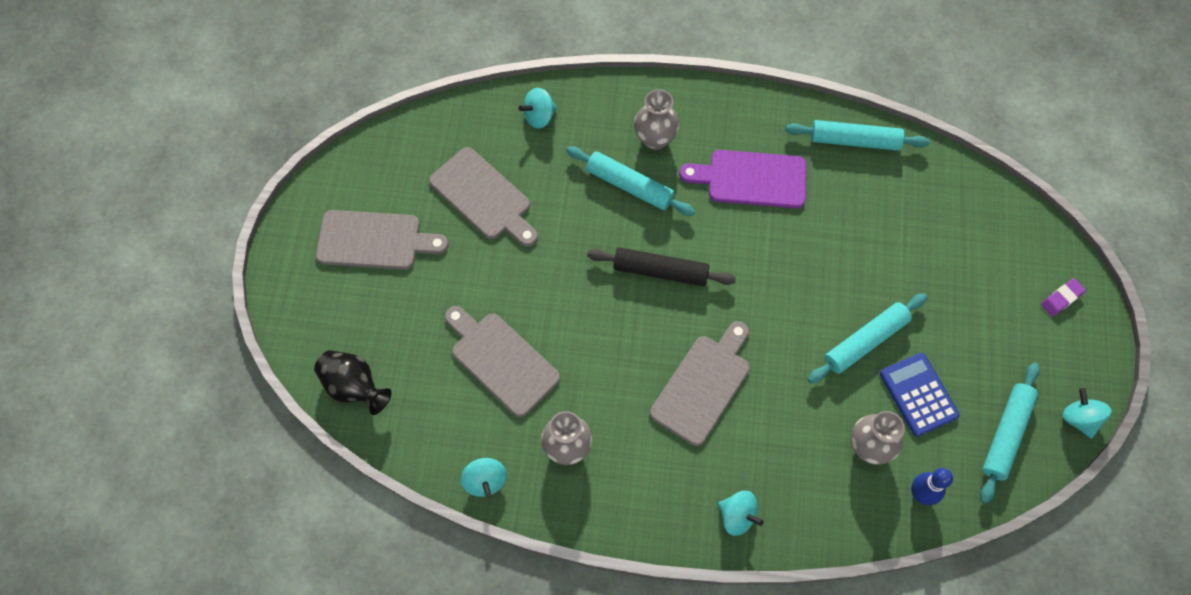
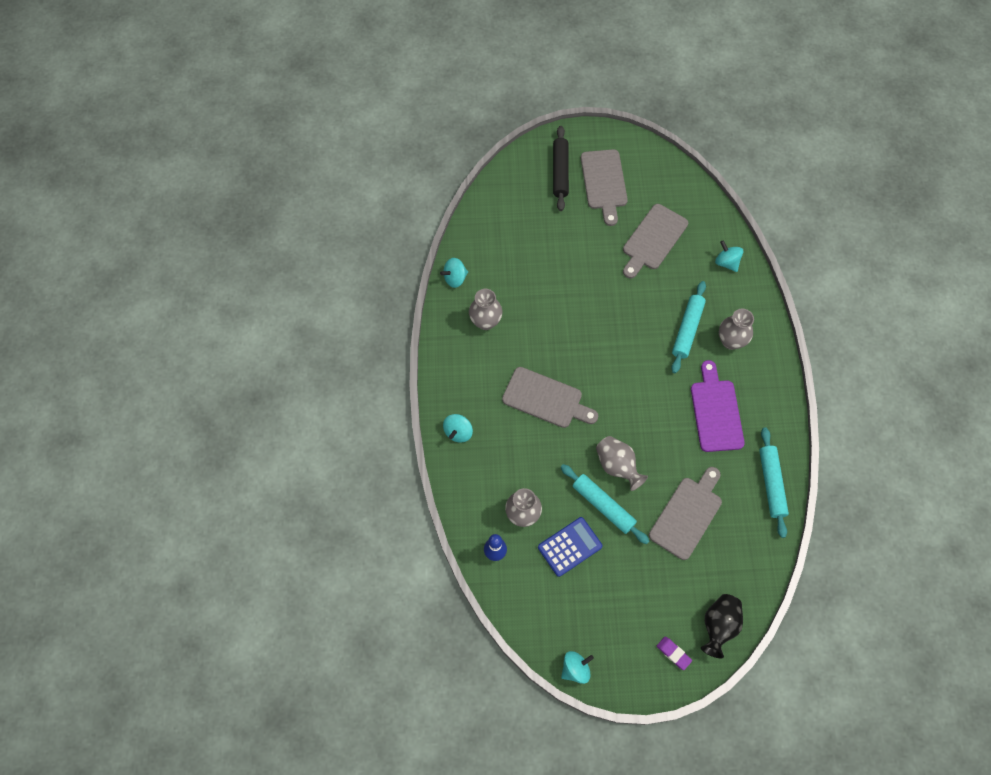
camera: 80 degrees right, 0 degrees up
black vase [314,350,392,415] -> black vase moved to [701,594,743,659]
grey cutting board [445,306,560,417] -> grey cutting board moved to [649,467,722,560]
black rolling pin [587,247,736,286] -> black rolling pin moved to [553,126,569,211]
turquoise rolling pin [980,363,1040,504] -> none
none -> grey vase [596,436,648,491]

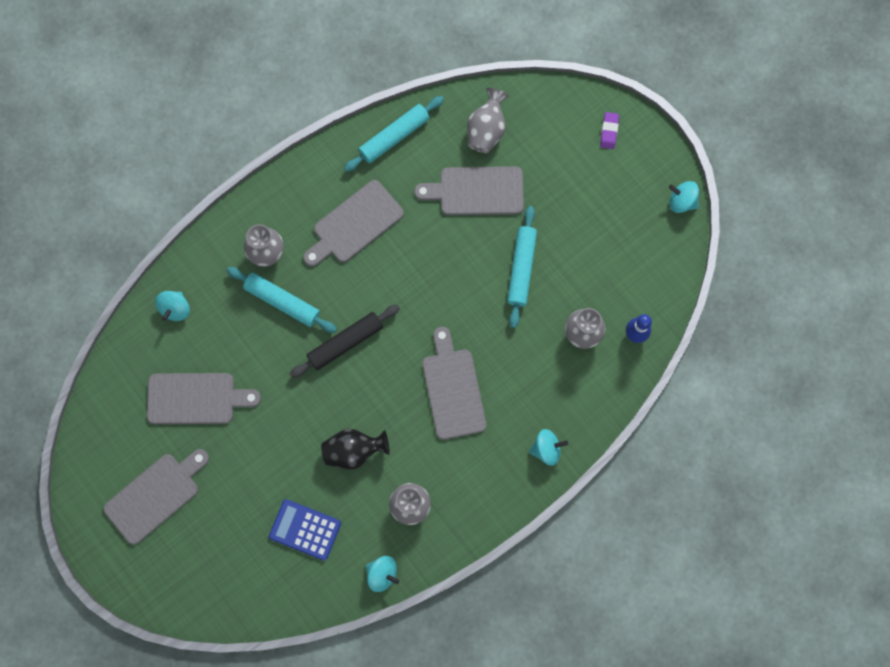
camera: 125 degrees left, 10 degrees up
blue calculator [538,517,603,577] -> blue calculator moved to [269,499,341,561]
black rolling pin [553,126,569,211] -> black rolling pin moved to [290,305,400,378]
grey vase [596,436,648,491] -> grey vase moved to [467,88,509,153]
turquoise rolling pin [671,281,706,373] -> turquoise rolling pin turned 45 degrees clockwise [226,267,337,333]
purple cutting board [691,360,745,452] -> grey cutting board [303,180,404,267]
black vase [701,594,743,659] -> black vase moved to [321,429,390,470]

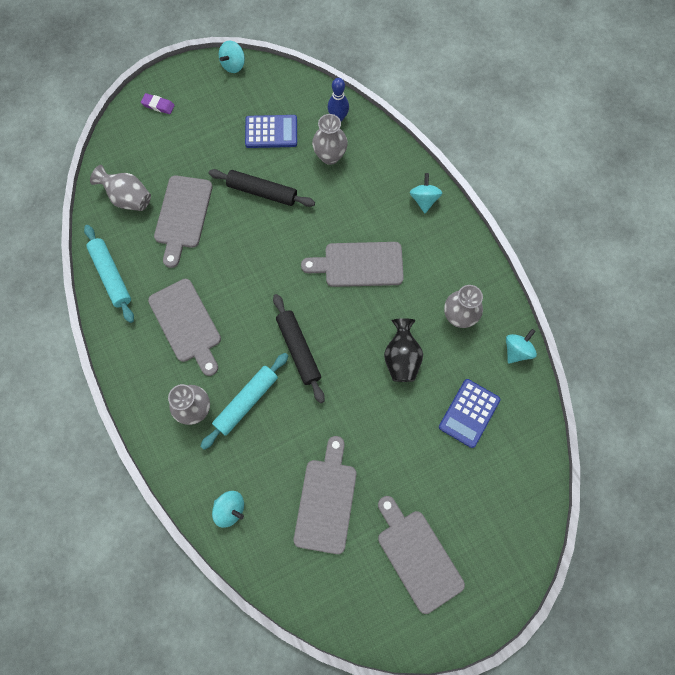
camera: 80 degrees left, 5 degrees down
turquoise rolling pin [507,206,537,328] -> black rolling pin [209,169,315,207]
none -> blue calculator [245,115,297,148]

